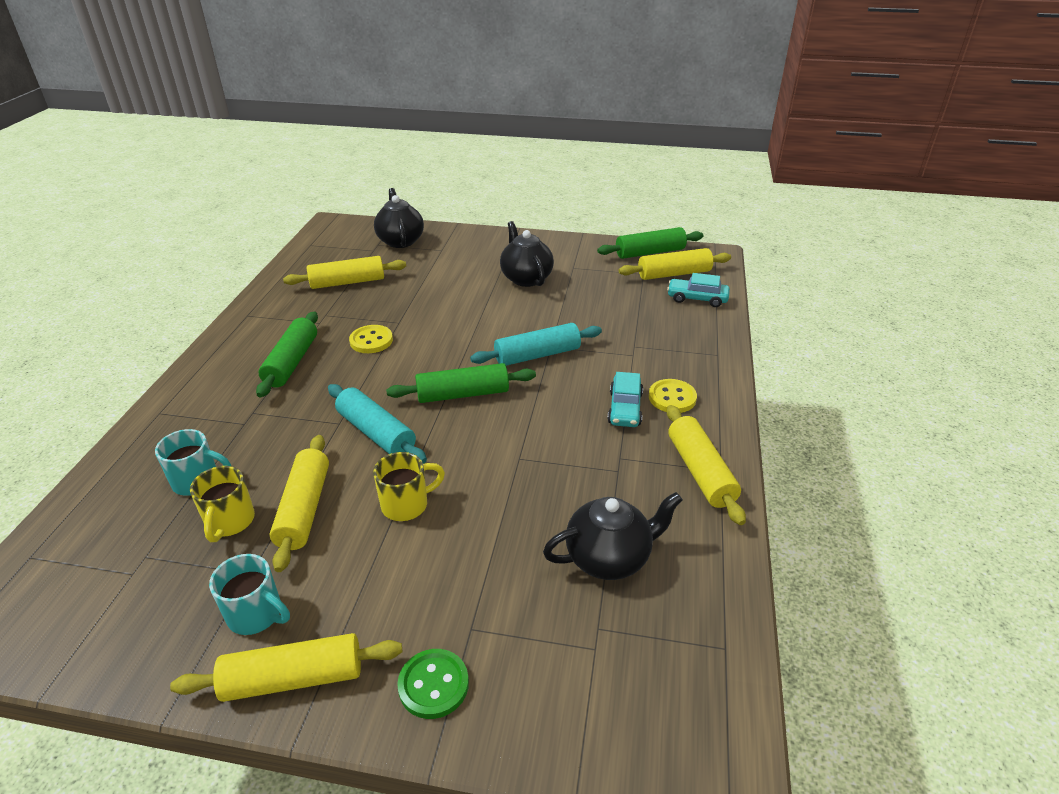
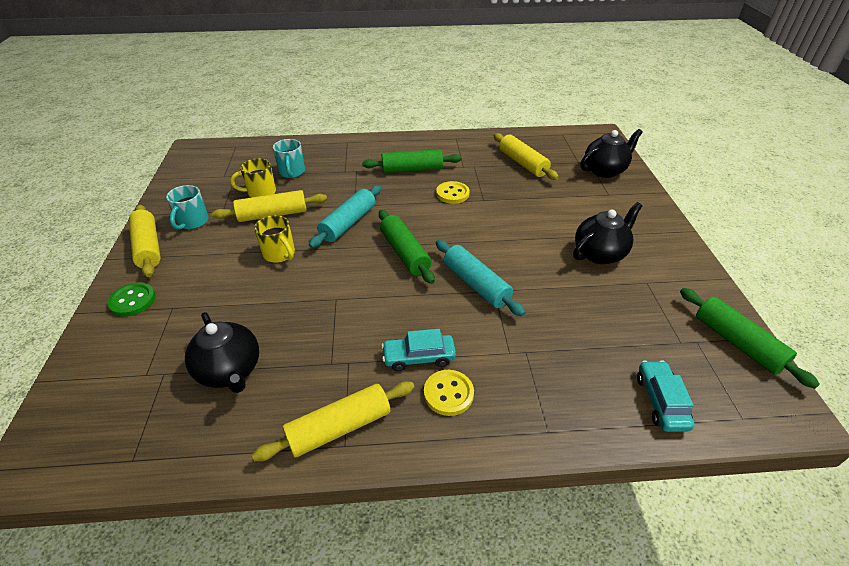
camera: 75 degrees right, 5 degrees up
yellow rolling pin [619,248,731,280] -> none

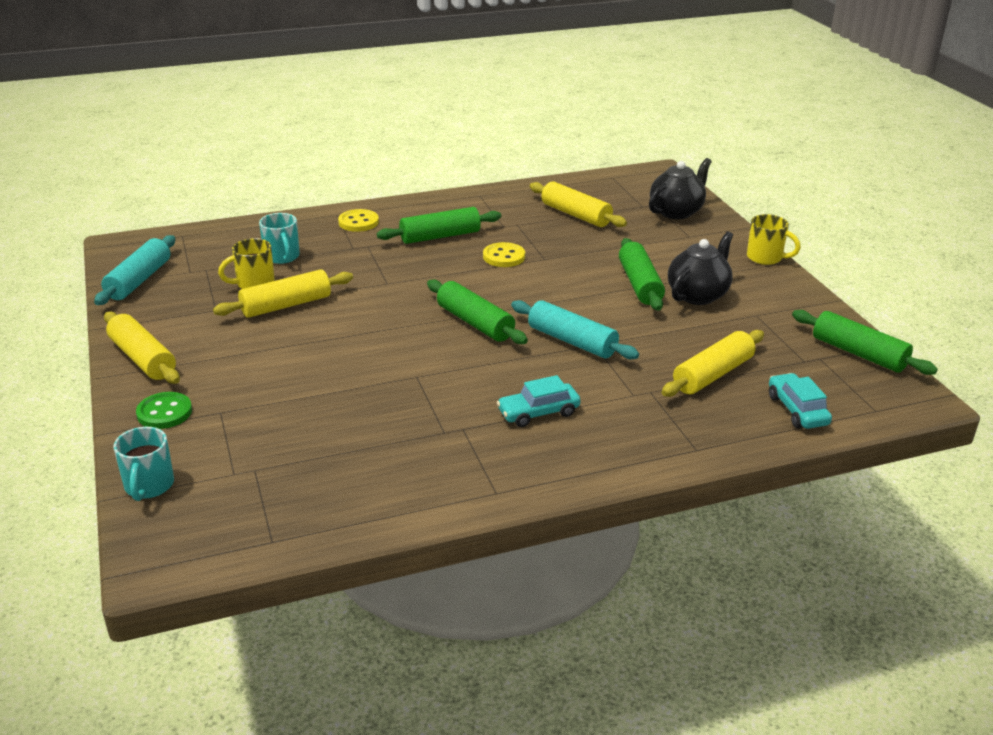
camera: 15 degrees left, 10 degrees down
turquoise mug [166,185,209,230] -> turquoise mug moved to [113,427,174,501]
black teapot [185,312,259,393] -> none
yellow rolling pin [252,381,415,461] -> yellow rolling pin moved to [661,330,764,397]
yellow mug [254,215,295,263] -> yellow mug moved to [747,214,801,265]
turquoise rolling pin [309,185,381,248] -> turquoise rolling pin moved to [94,235,175,305]
yellow button [424,370,474,416] -> yellow button moved to [338,209,379,232]
none -> green rolling pin [619,238,665,311]

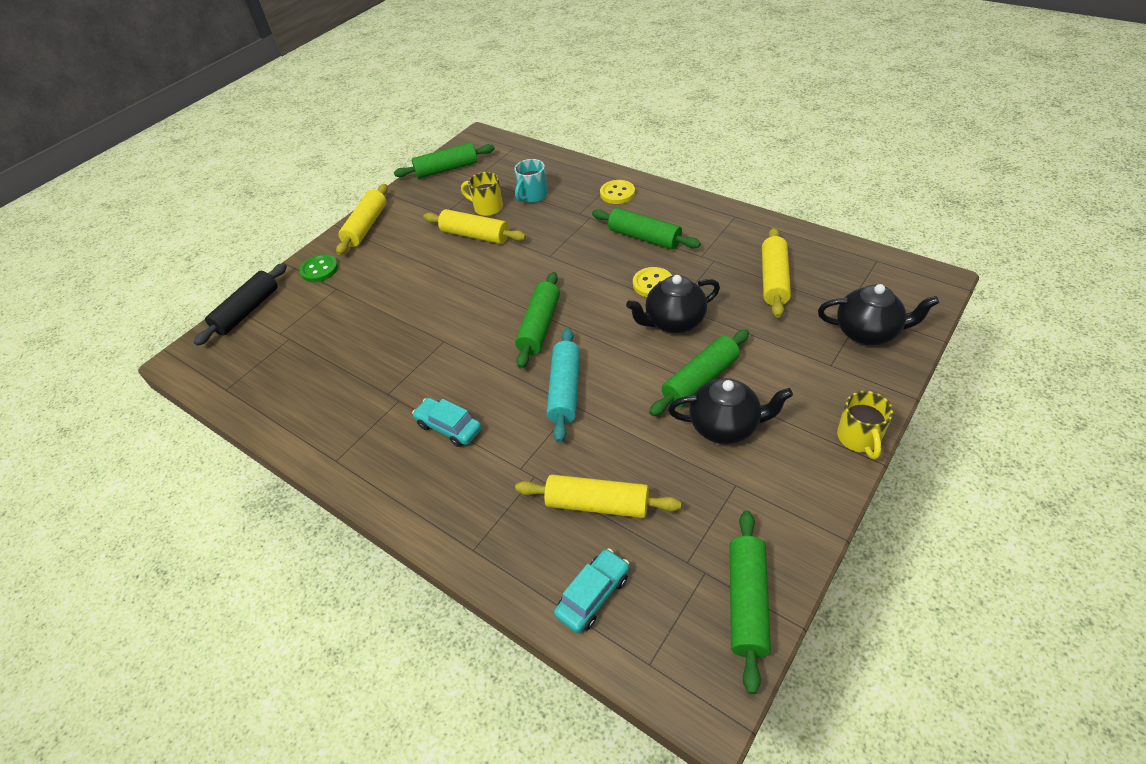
camera: 60 degrees right, 15 degrees up
turquoise rolling pin [94,235,175,305] -> green rolling pin [394,143,495,179]
turquoise mug [113,427,174,501] -> black rolling pin [194,263,287,346]
none -> black teapot [626,275,720,333]

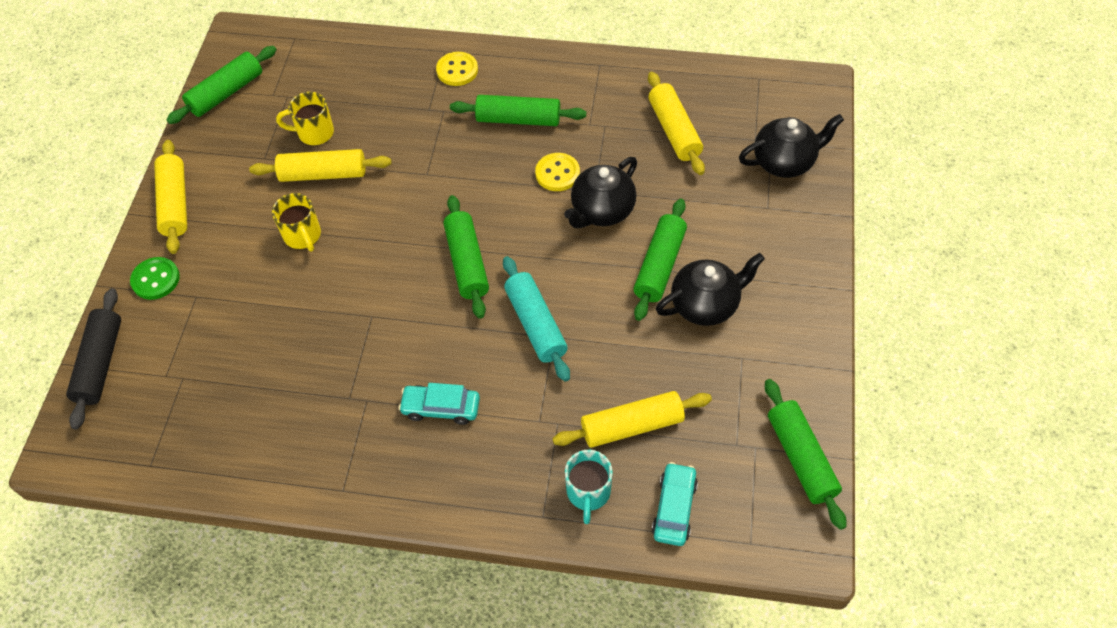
camera: 30 degrees left, 10 degrees up
turquoise mug [514,159,548,203] -> turquoise mug moved to [565,450,613,524]
yellow mug [837,391,893,459] -> yellow mug moved to [272,193,321,252]

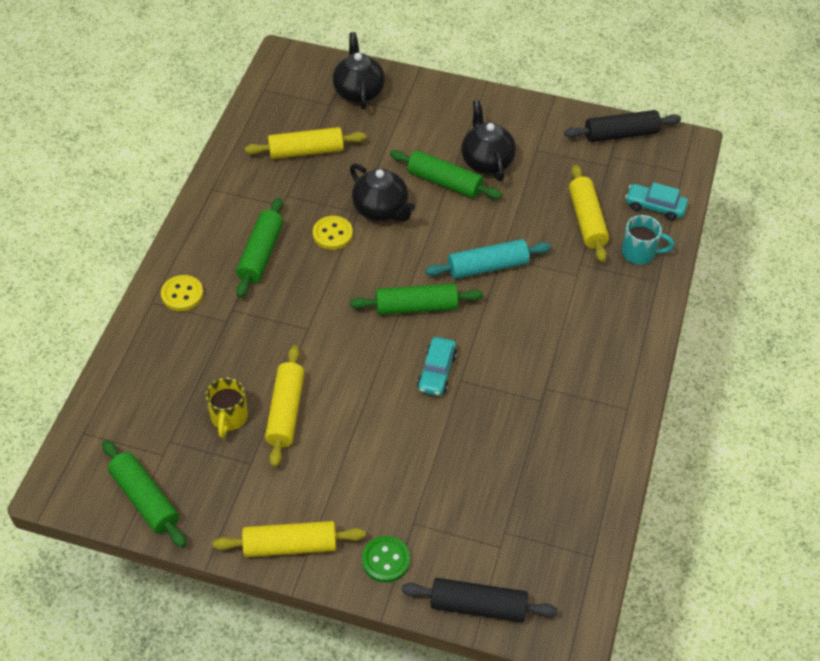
camera: 85 degrees left, 5 degrees down
yellow mug [272,193,321,252] -> none
turquoise car [398,383,480,425] -> turquoise car moved to [417,337,457,396]
green rolling pin [765,379,846,530] -> black rolling pin [564,110,681,142]

